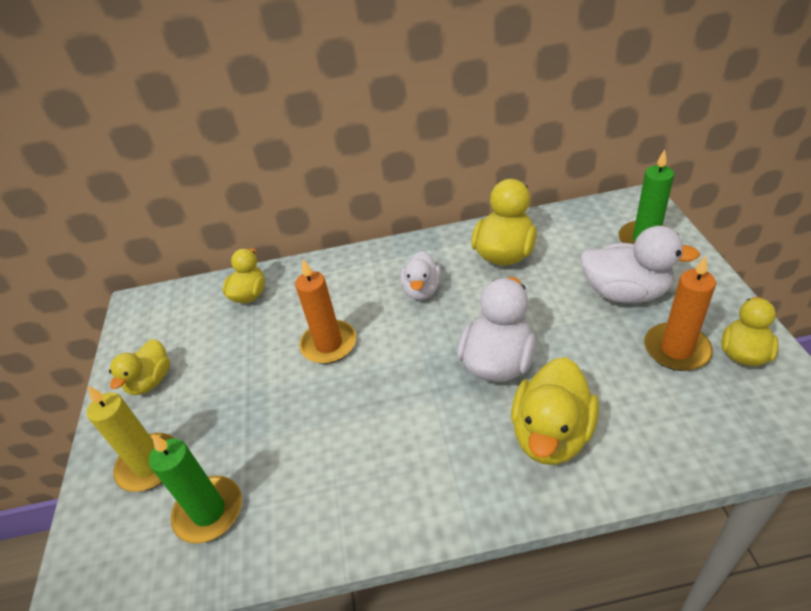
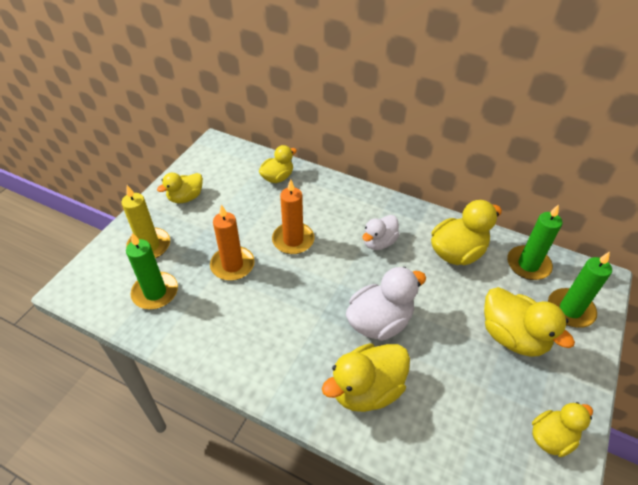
camera: 30 degrees right, 5 degrees up
white duck [580,226,700,303] -> yellow duck [484,287,575,357]
orange candle [644,255,716,371] -> orange candle moved to [210,205,255,281]
none -> green candle [507,204,563,280]

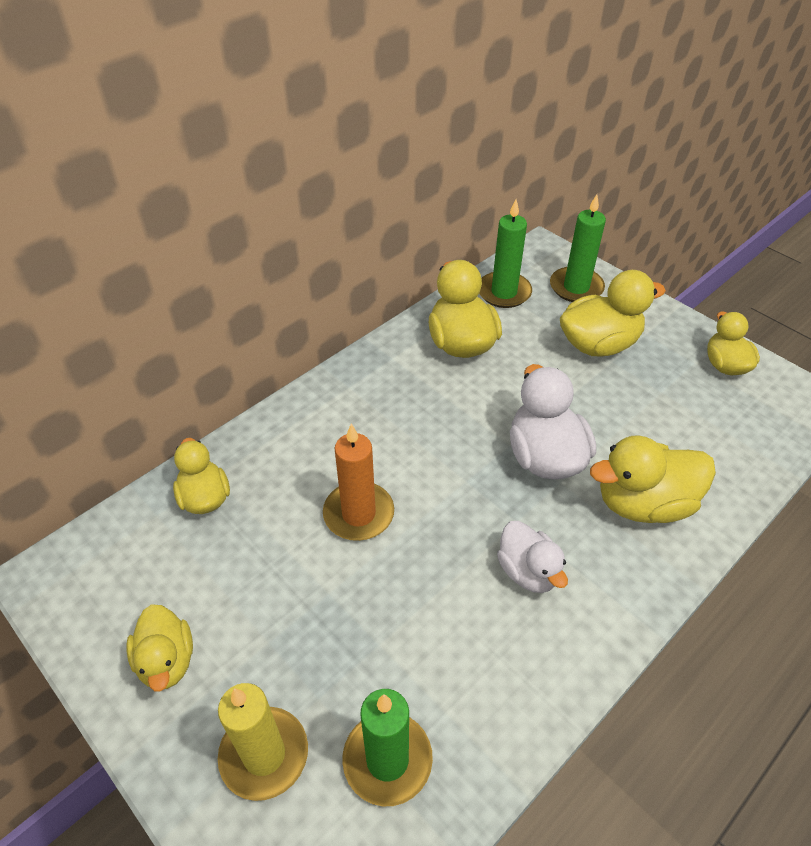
camera: 70 degrees left, 0 degrees up
orange candle [210,205,255,281] -> none
yellow duck [322,343,410,412] -> yellow duck turned 90 degrees clockwise [590,435,716,523]
white duck [362,215,400,250] -> white duck moved to [497,521,568,593]

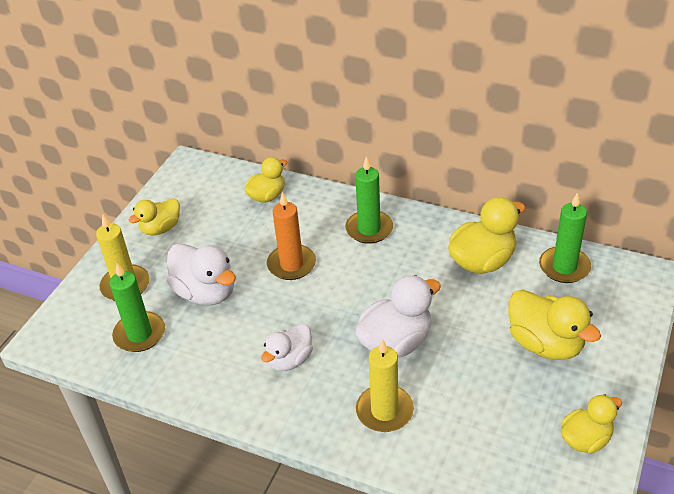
camera: 70 degrees right, 5 degrees down
green candle [550,194,606,302] -> green candle moved to [345,156,393,244]
yellow duck [590,435,716,523] -> yellow candle [356,339,414,432]
none -> white duck [167,243,236,305]

